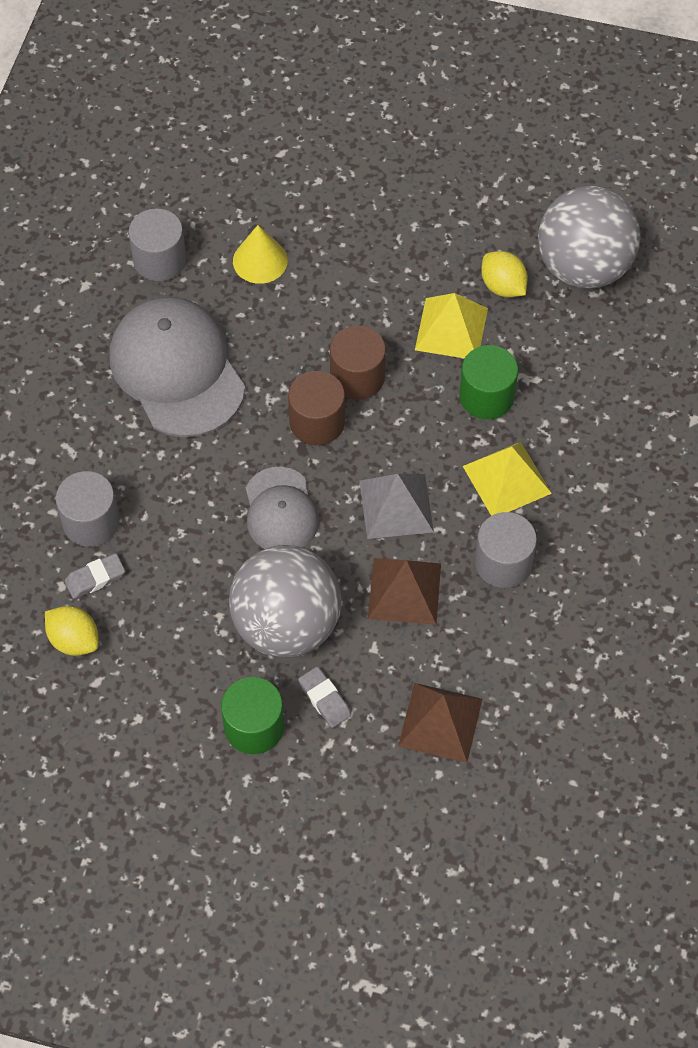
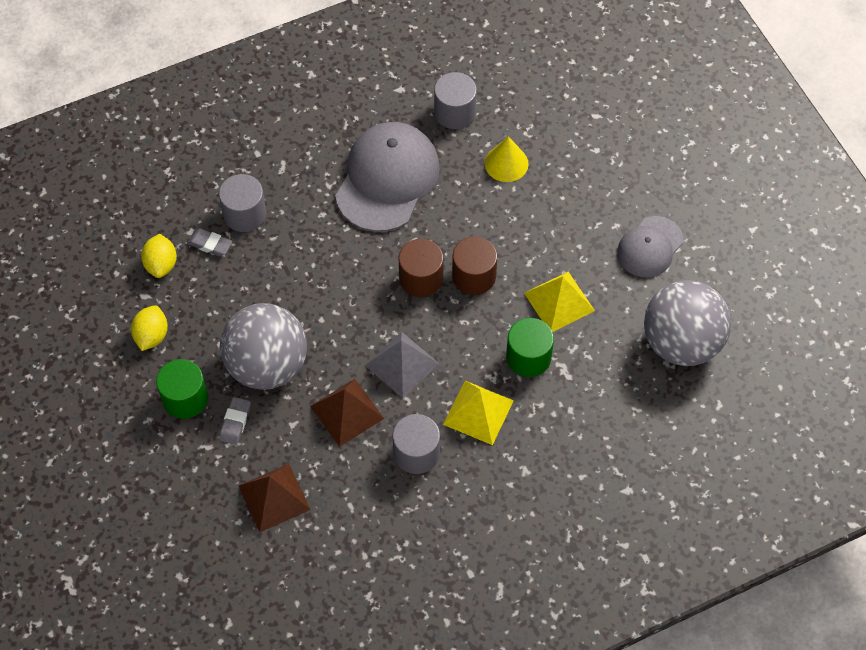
camera: 50 degrees right, 0 degrees up
grey cap [246,467,319,549] -> grey cap moved to [617,216,683,277]
yellow lemon [481,251,528,297] -> yellow lemon moved to [131,305,168,351]

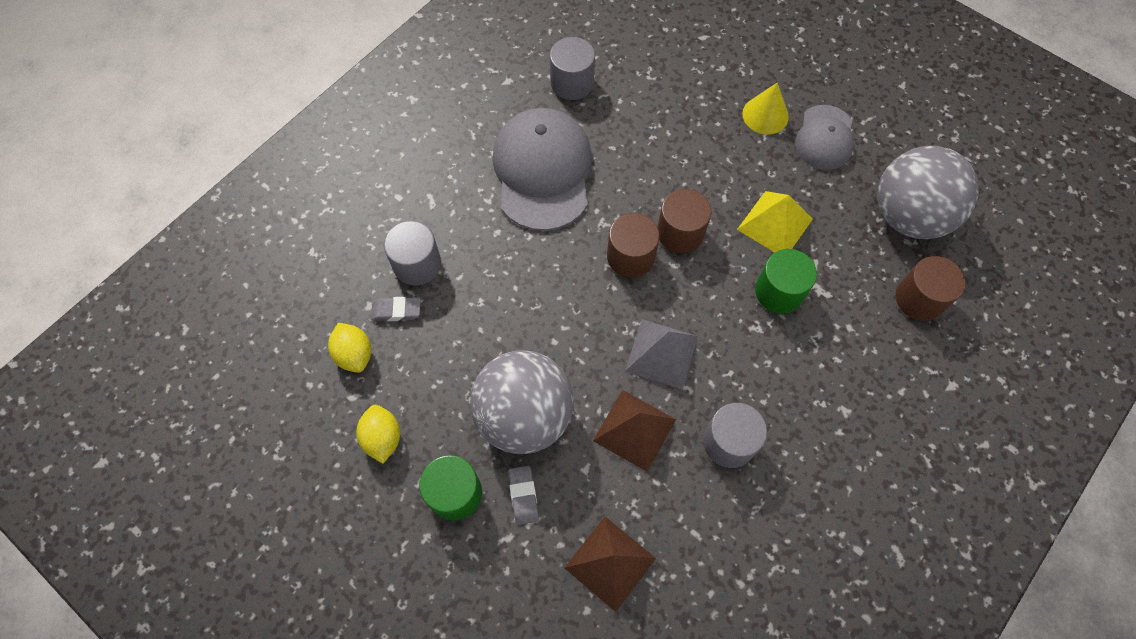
camera: 25 degrees left, 5 degrees up
yellow pyramid [443,381,514,445] -> none
yellow cone [485,136,529,182] -> yellow cone moved to [742,82,789,135]
none -> brown cylinder [896,256,966,321]

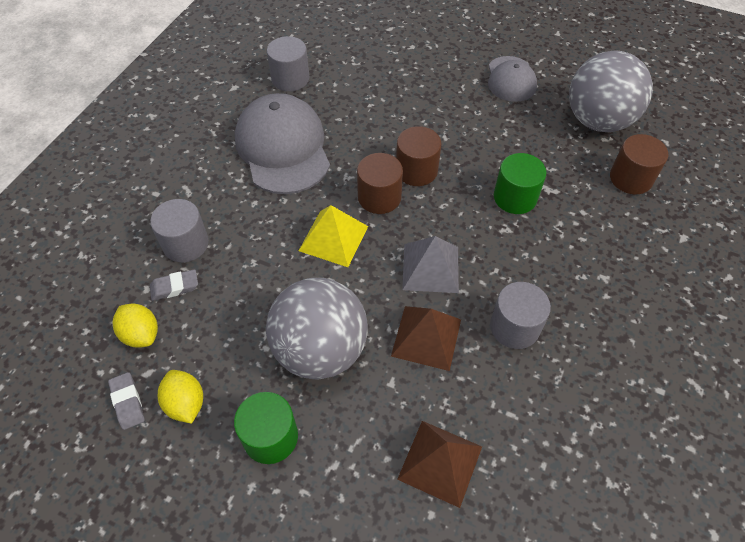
camera: 15 degrees left, 10 degrees down
grey eraser [508,466,539,525] -> grey eraser moved to [108,372,145,430]
yellow pyramid [737,191,813,252] -> yellow pyramid moved to [299,205,368,267]
yellow cone [742,82,789,135] -> none

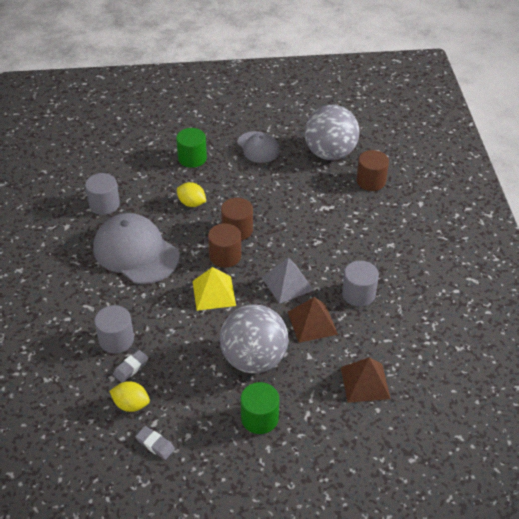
camera: 30 degrees left, 10 degrees down
yellow lemon [158,370,203,424] -> yellow lemon moved to [177,182,206,207]
green cylinder [494,153,547,214] -> green cylinder moved to [176,128,207,168]

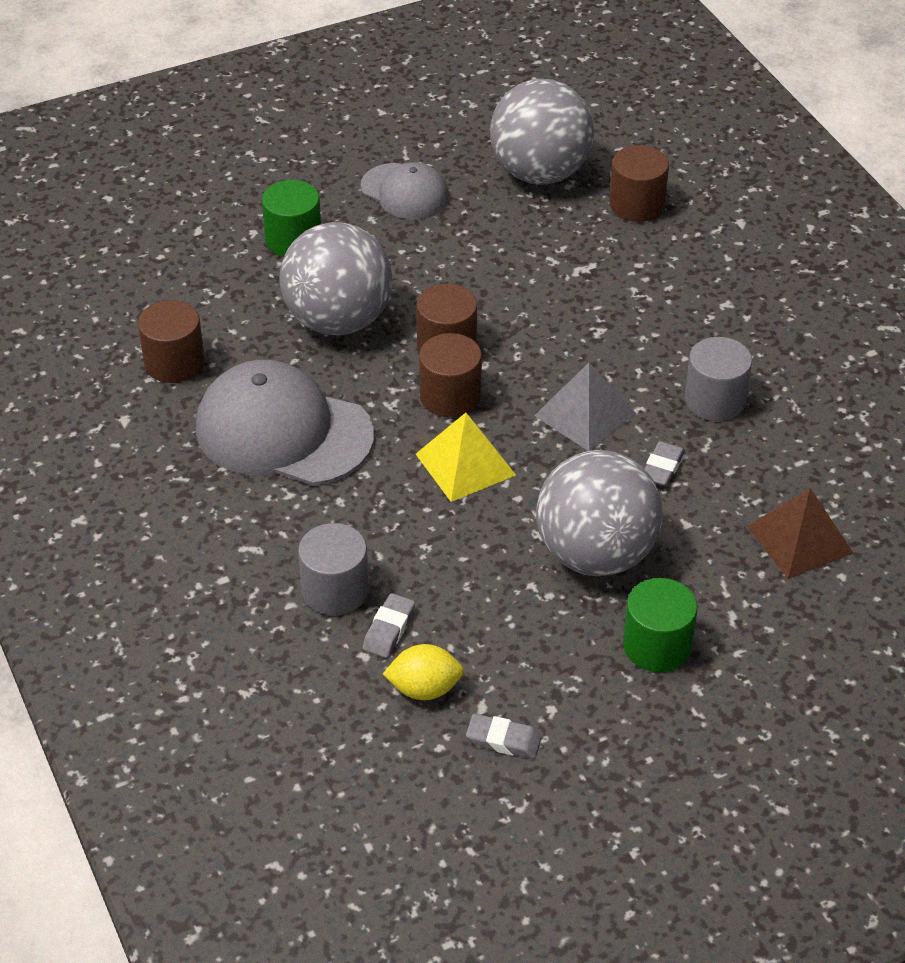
camera: 20 degrees left, 0 degrees up
grey cylinder [85,173,120,215] -> brown cylinder [138,300,205,383]
yellow lemon [177,182,206,207] -> grey ball [280,222,392,335]
brown pyramid [288,297,338,343] -> grey eraser [645,441,685,486]

